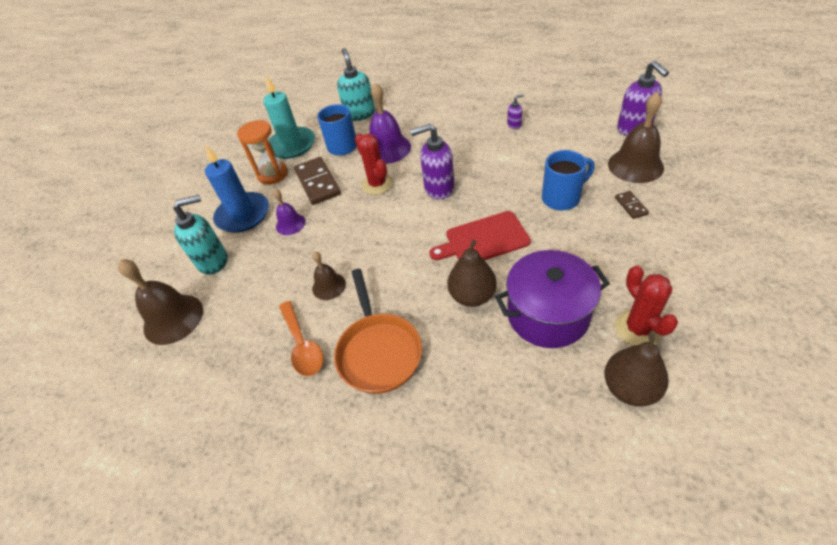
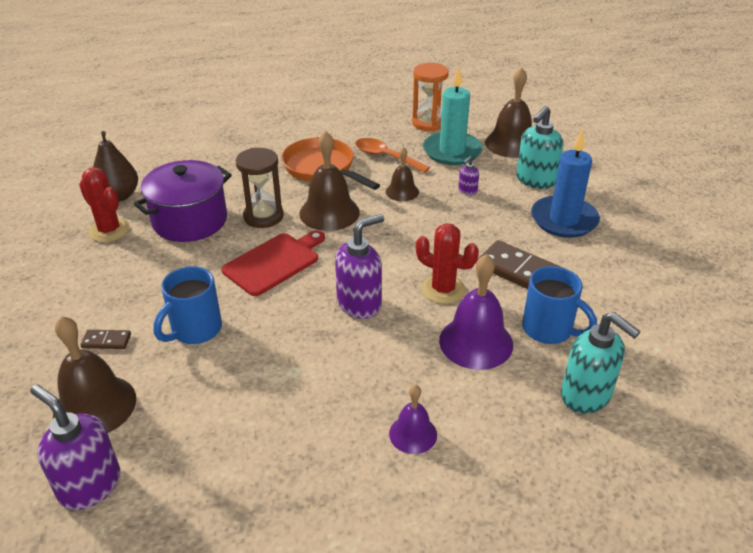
camera: 145 degrees right, 10 degrees down
orange hourglass [237,120,288,185] -> orange hourglass moved to [412,63,449,131]
turquoise candle [263,76,315,159] -> turquoise candle moved to [423,66,483,165]
purple bell [273,189,306,235] -> purple bell moved to [389,385,437,454]
brown pear [447,240,497,307] -> brown hourglass [236,148,284,228]
purple soap dispenser [507,94,524,129] -> purple soap dispenser moved to [458,156,479,195]
brown domino [615,191,649,219] -> brown domino turned 45 degrees counterclockwise [80,330,131,349]
none -> brown bell [299,131,360,231]

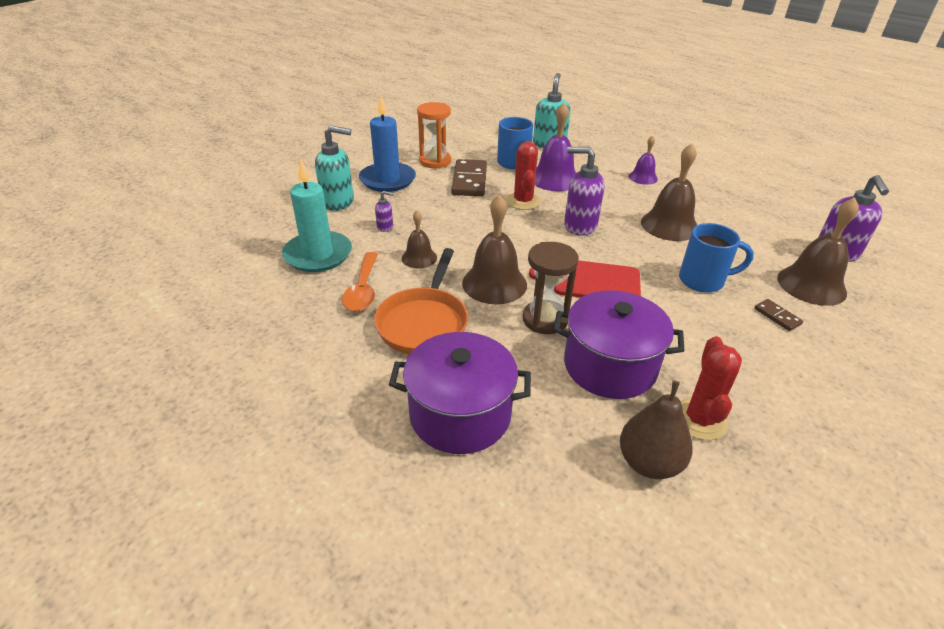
camera: 125 degrees left, 0 degrees up
orange hourglass [412,63,449,131] -> orange hourglass moved to [417,102,451,168]
brown bell [485,67,532,158] -> brown bell moved to [641,144,697,241]
none -> purple pot [389,332,531,454]

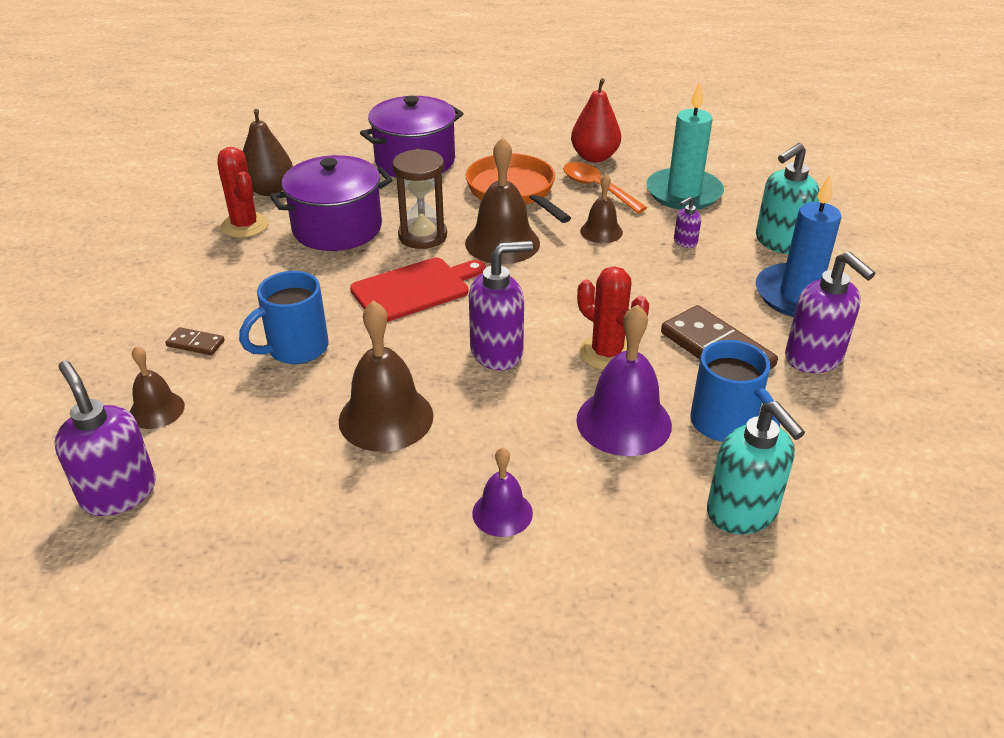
camera: 140 degrees right, 0 degrees up
orange hourglass [417,102,451,168] -> purple soap dispenser [785,252,875,373]
brown bell [777,197,859,306] -> brown bell [130,346,185,429], size x0.58
none -> red pear [571,78,621,162]

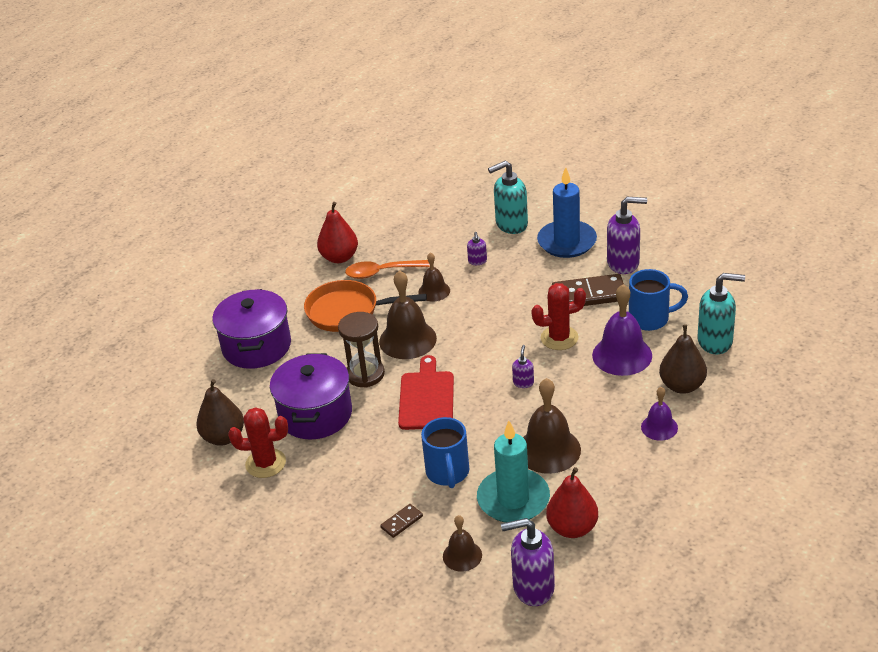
camera: 55 degrees left, 0 degrees up
purple soap dispenser [469,241,533,370] -> purple soap dispenser [512,345,534,388], size x0.48
turquoise candle [646,82,724,210] -> turquoise candle moved to [477,421,550,523]
turquoise soap dispenser [756,143,820,254] -> turquoise soap dispenser turned 75 degrees clockwise [488,161,528,234]
none -> red pear [546,467,598,538]
none -> brown pear [659,325,707,394]

